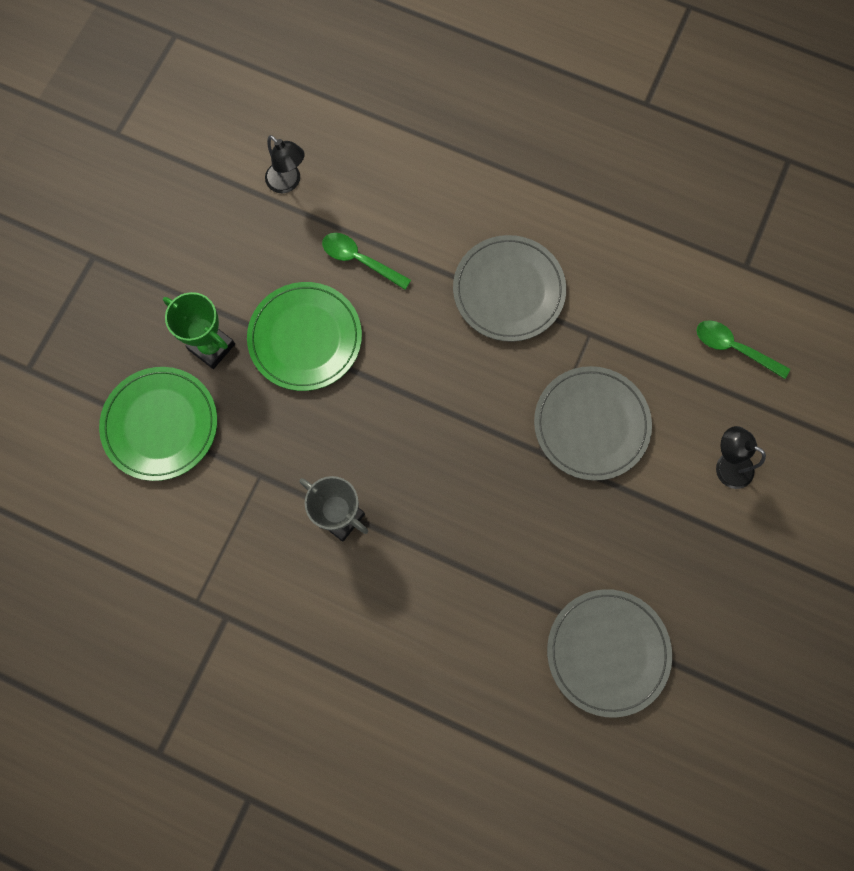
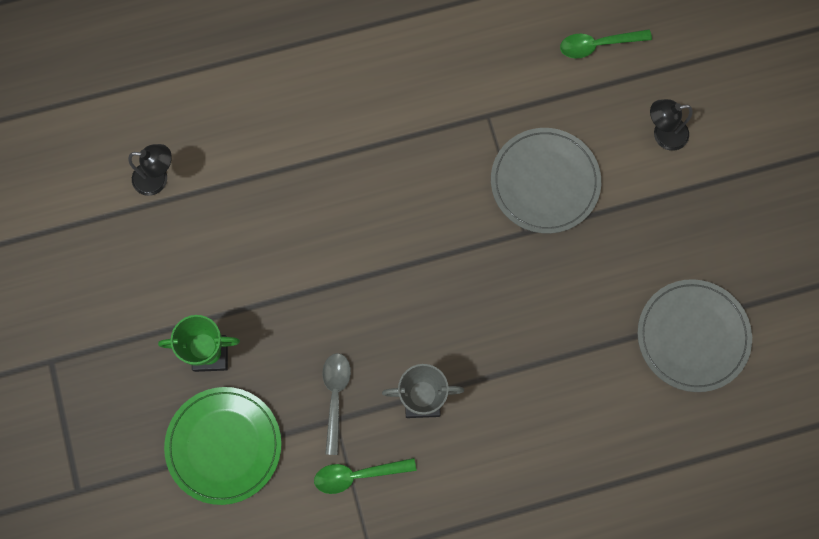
camera: 40 degrees left, 0 degrees up
green plate [247,282,362,391] -> none
green spoon [322,233,411,290] -> green spoon moved to [314,458,416,494]
grey plate [453,235,566,342] -> none
none -> grey spoon [322,353,351,455]

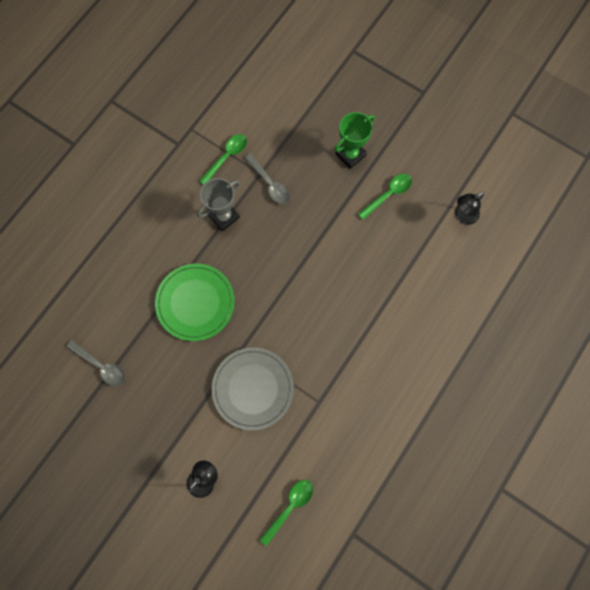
camera: 140 degrees right, 0 degrees up
green plate [164,387,282,505] -> green plate moved to [155,264,235,341]
grey plate [637,279,752,392] -> grey spoon [67,340,125,386]
none -> green spoon [358,174,412,220]

